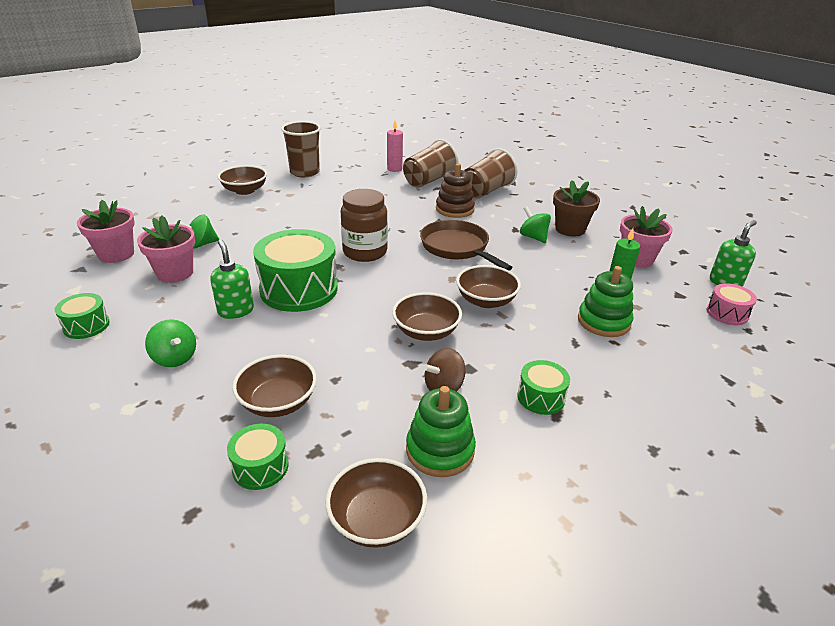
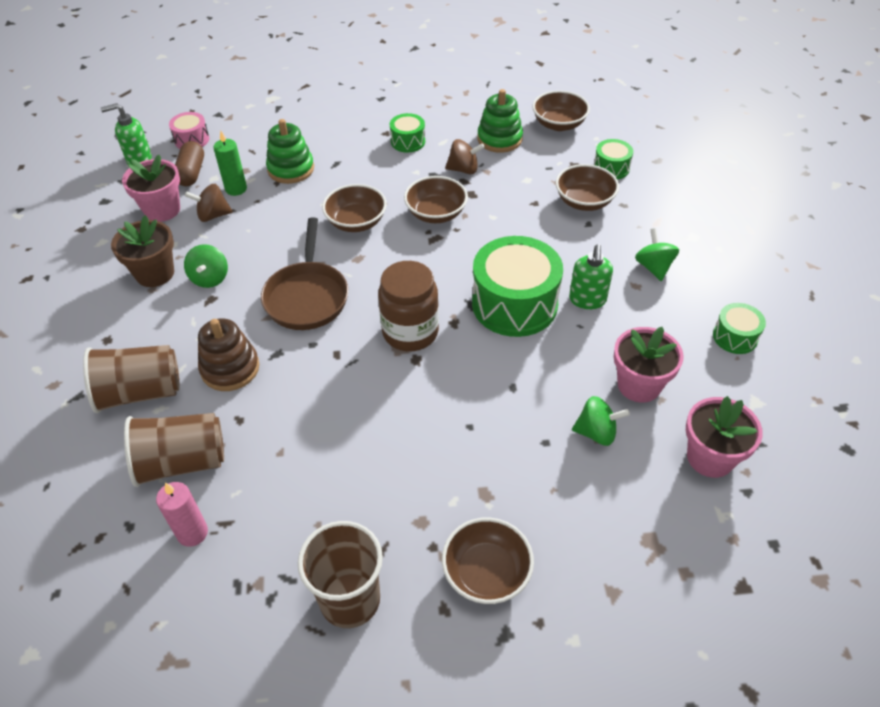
camera: 145 degrees left, 15 degrees up
none -> brown capsule [175,141,204,186]
none -> brown spinning top [185,184,233,222]

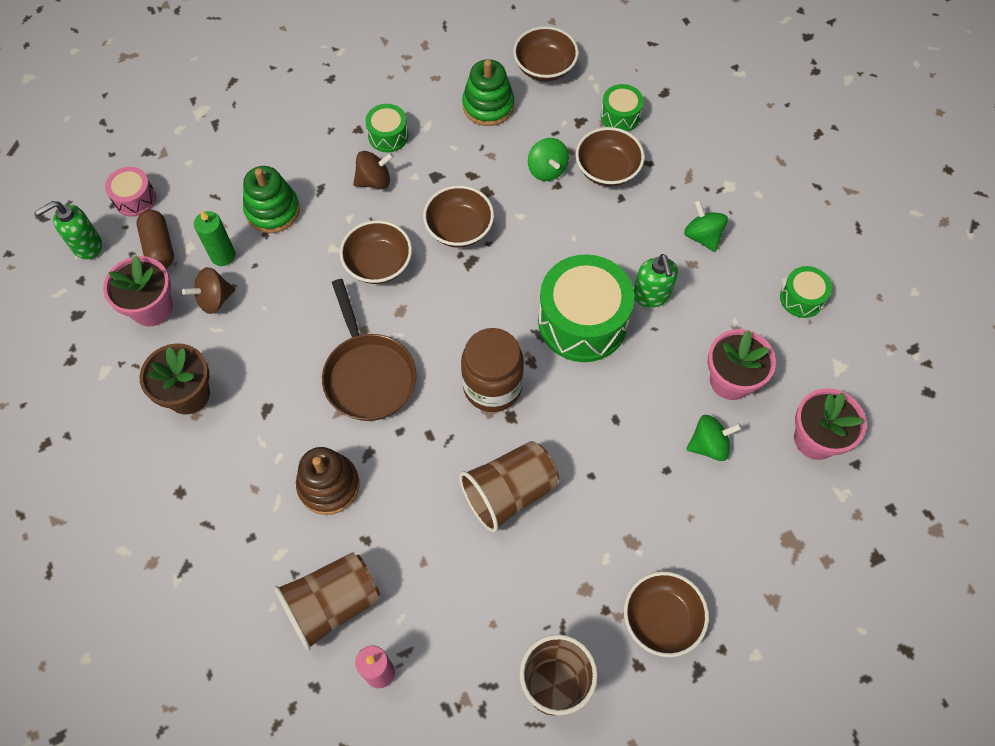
camera: 20 degrees left, 15 degrees up
brown cup [83,345,179,413] -> brown cup moved to [459,441,559,533]
green spinning top [184,244,228,288] -> green spinning top moved to [528,138,569,181]
brown spinning top [445,139,485,174] -> brown spinning top moved to [353,151,394,189]

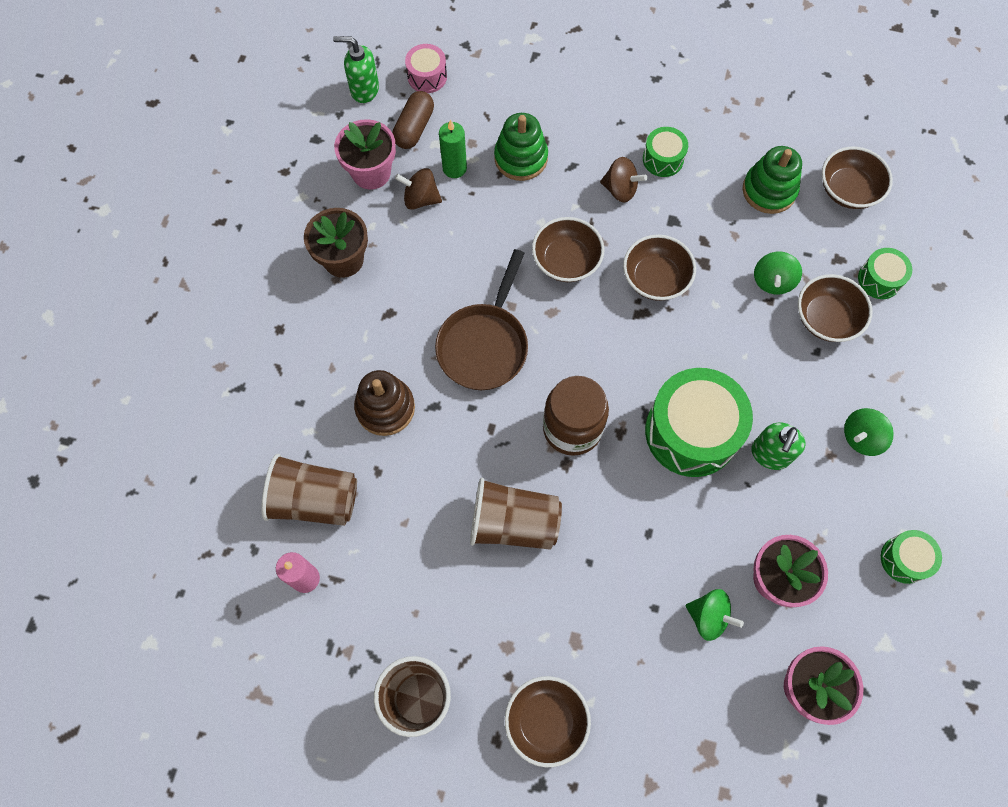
camera: 40 degrees right, 5 degrees up
green spinning top [684,200,728,252] -> green spinning top turned 135 degrees counterclockwise [844,408,894,456]

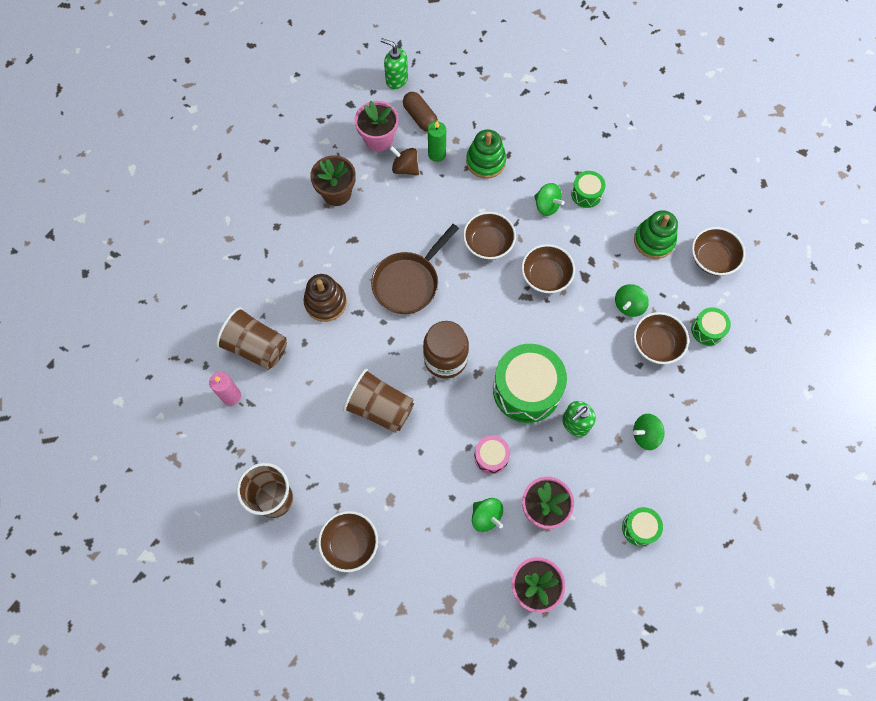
camera: 20 degrees right, 0 degrees up
brown capsule [392,91,434,149] -> brown capsule turned 75 degrees counterclockwise [403,92,438,132]
pink drum [405,44,447,93] -> pink drum moved to [474,435,510,474]
brown spinning top [600,157,647,203] -> green spinning top [534,183,565,216]

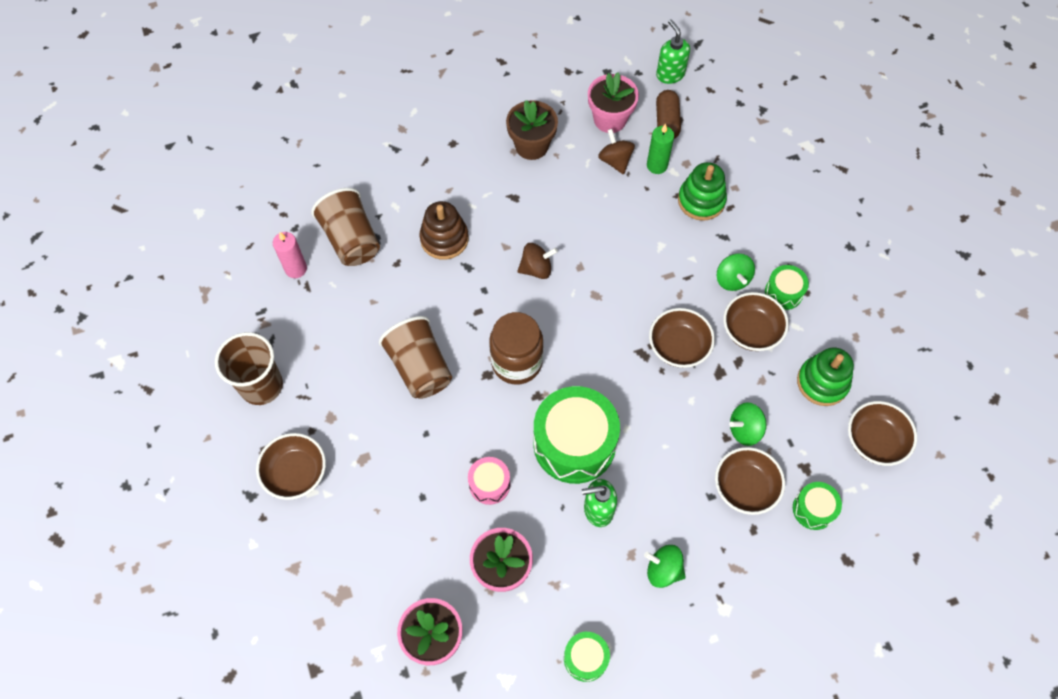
camera: 35 degrees right, 5 degrees down
brown pan [371,224,459,314] -> brown spinning top [517,243,558,279]
brown bowl [463,212,516,260] -> brown bowl moved to [723,292,789,351]
green spinning top [472,498,503,532] -> none

